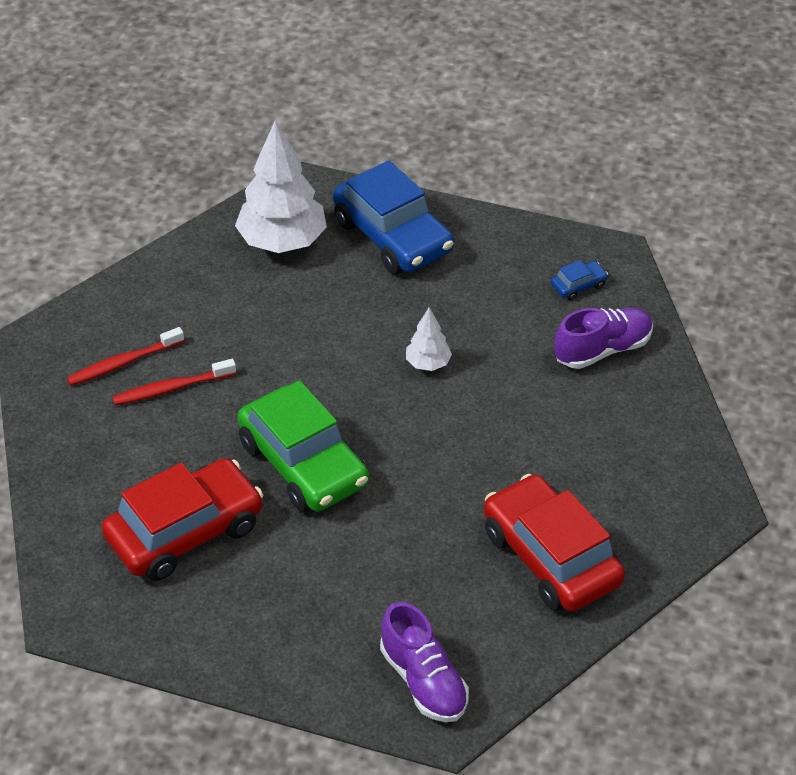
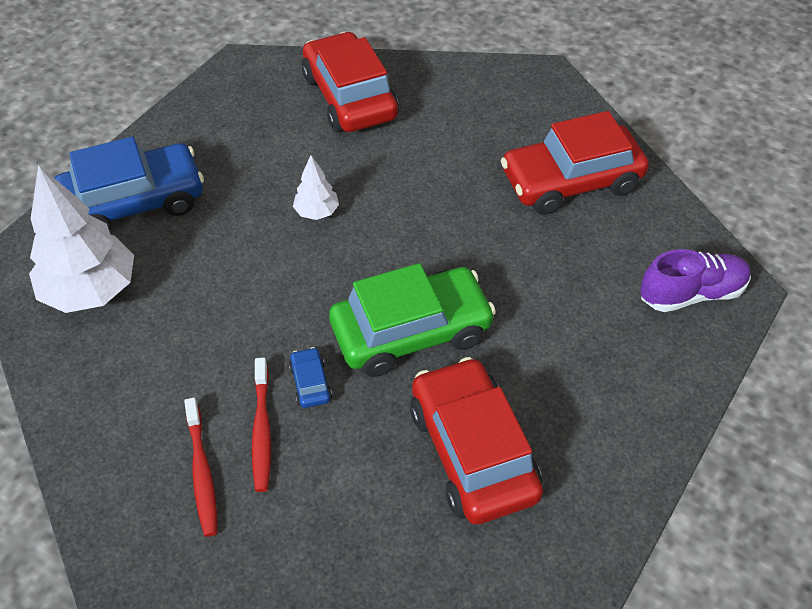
camera: 75 degrees left, 5 degrees up
blue car [551,260,608,300] -> blue car moved to [289,347,332,408]
purple shoe [555,308,653,369] -> red car [302,32,399,133]

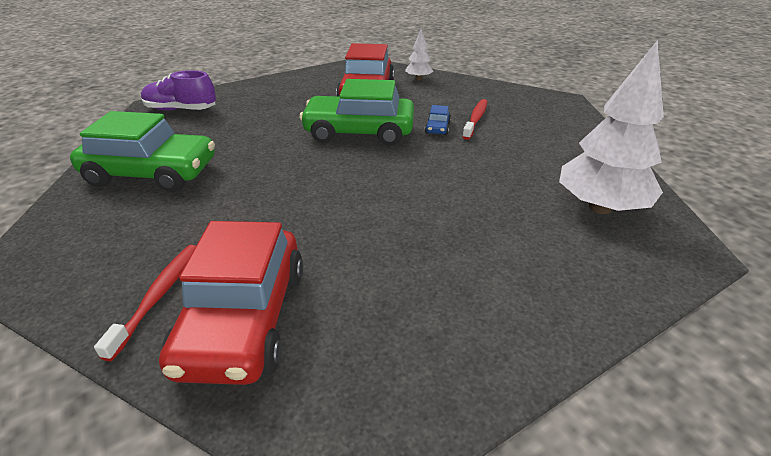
camera: 155 degrees left, 15 degrees down
blue car [55,136,204,230] -> none
red toothbrush [184,397,217,537] -> red toothbrush moved to [94,245,196,361]
white tree [293,155,339,220] -> white tree moved to [405,29,433,80]
red car [501,111,649,215] -> green car [70,111,215,192]

